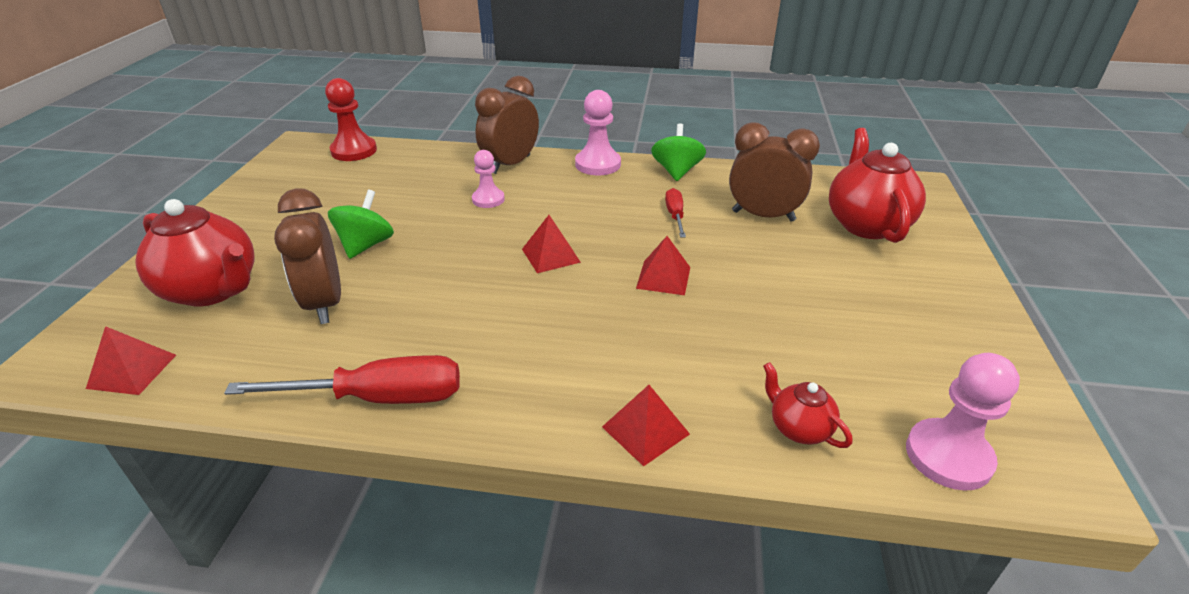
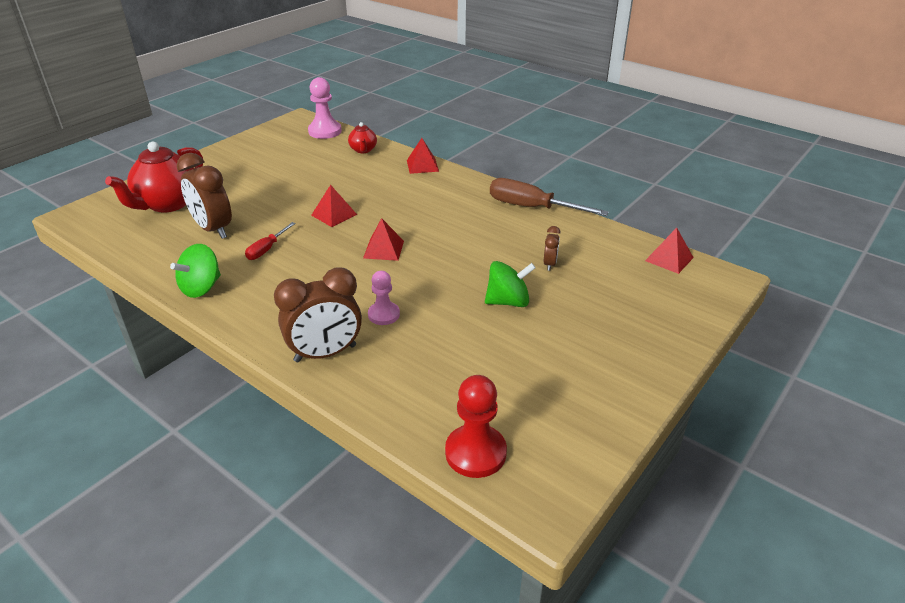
camera: 150 degrees left, 0 degrees up
red teapot [135,199,254,307] -> none
red screwdriver [224,355,460,404] -> brown screwdriver [490,178,609,216]
brown clock [274,188,341,324] -> brown clock [544,226,561,271], size x0.47
green spinning top [328,190,394,259] -> green spinning top turned 150 degrees counterclockwise [485,261,536,307]
pink pawn [575,90,621,175] -> none

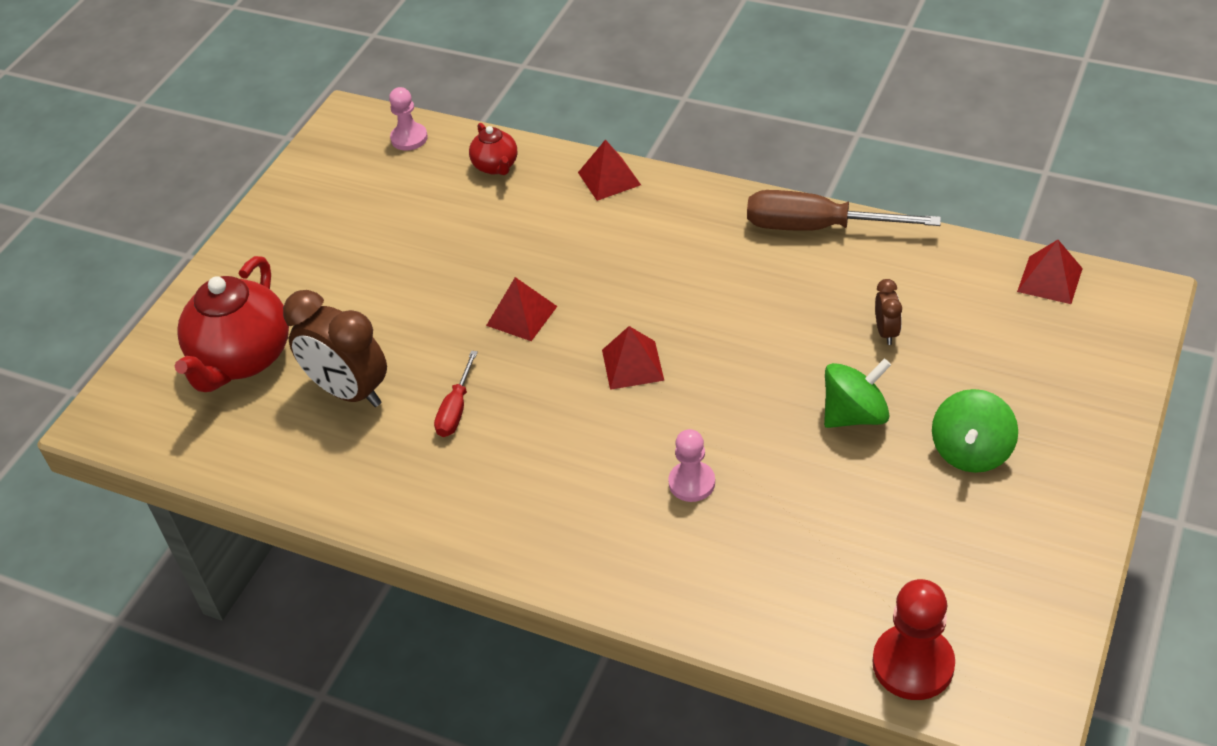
camera: 10 degrees left, 10 degrees up
green spinning top [170,244,221,298] -> green spinning top moved to [932,389,1018,473]
brown clock [274,267,362,362] -> none
pink pawn [308,77,342,139] -> pink pawn [389,87,428,151], size x0.65

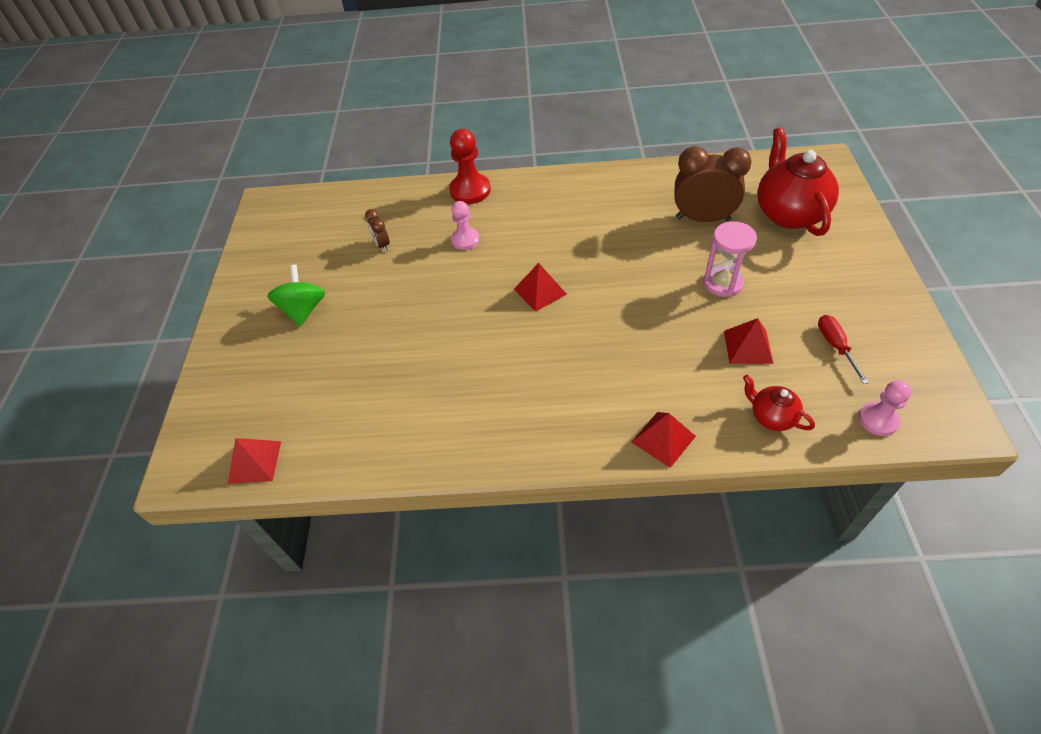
camera: 155 degrees right, 5 degrees up
red screwdriver [434,351,478,437] -> red screwdriver moved to [818,315,869,384]
red pyramid [486,277,557,341] -> red pyramid moved to [724,318,773,364]
brown screwdriver [747,190,941,231] -> none
green spinning top [824,359,891,428] -> none
red pawn [872,579,955,700] -> red pawn moved to [449,129,491,204]
brown clock [875,279,902,345] -> brown clock moved to [365,209,390,252]
none -> pink hourglass [704,221,757,297]

